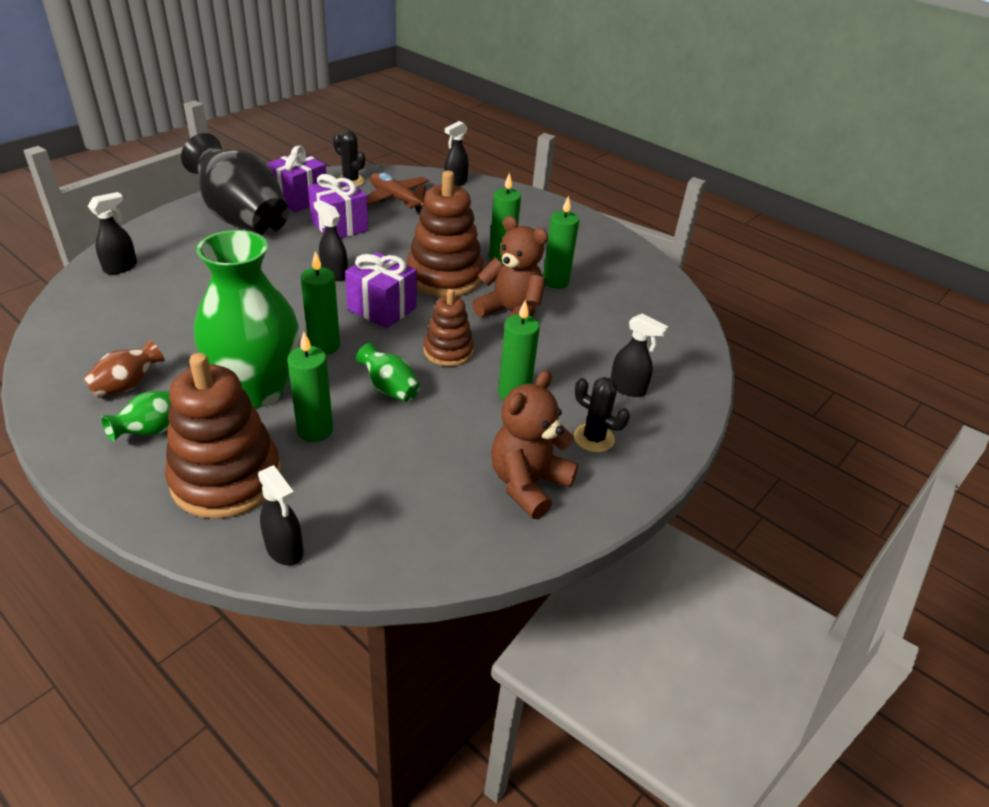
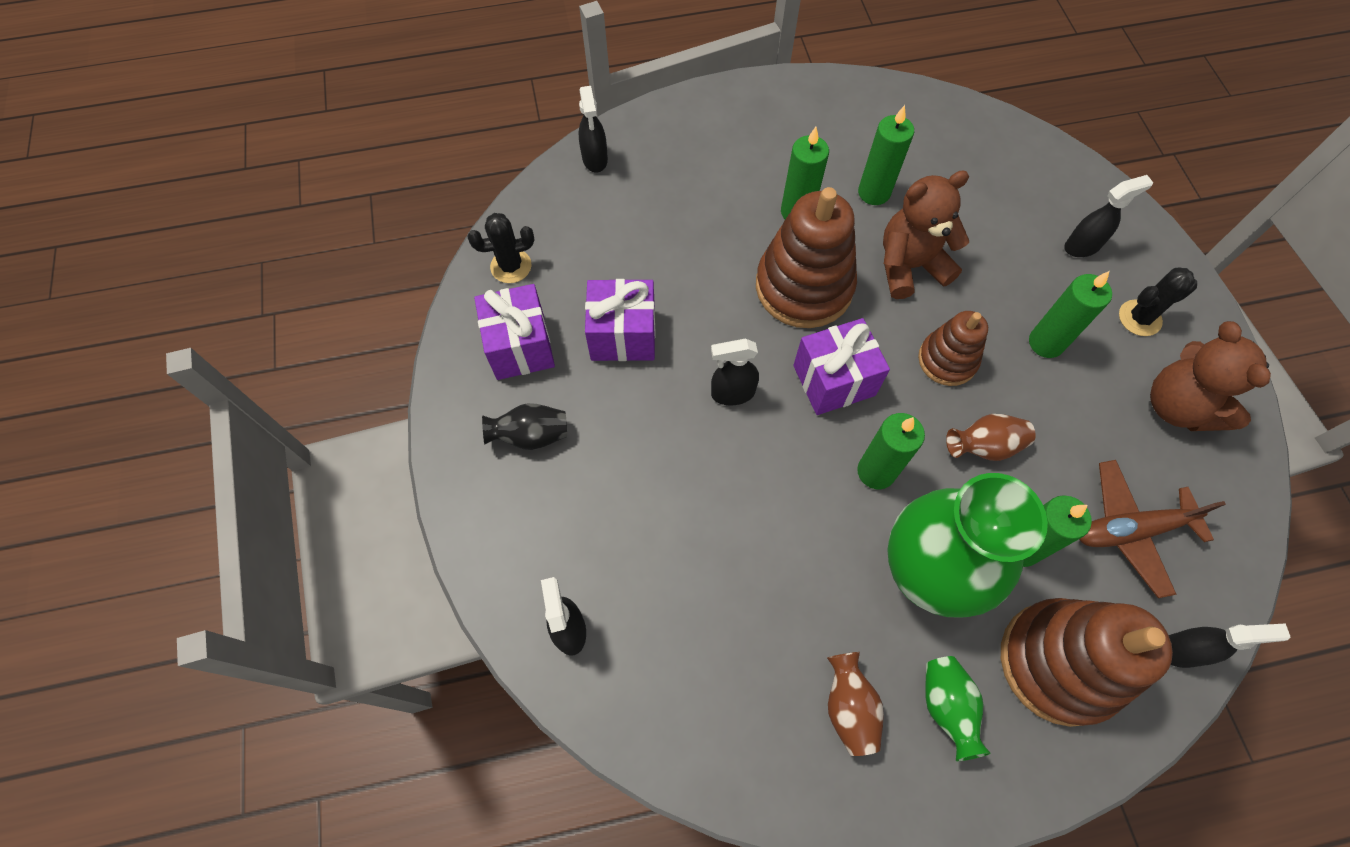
camera: 50 degrees left, 25 degrees up
black vase [181,133,289,235] -> black vase [482,403,567,450], size x0.43
green vase [356,342,420,402] -> brown vase [946,414,1036,461]
brown plane [367,173,429,212] -> brown plane moved to [1079,460,1226,598]

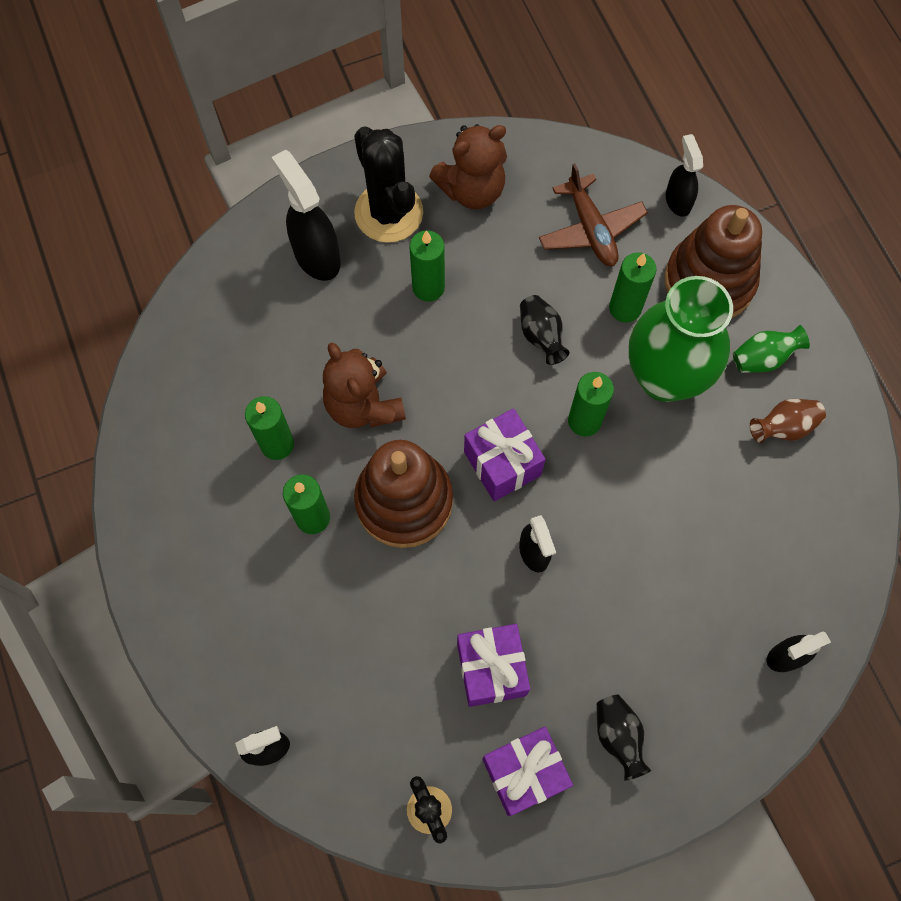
camera: 100 degrees left, 5 degrees up
brown stacking toy [918,311,988,386] -> none
brown vase [946,414,1036,461] -> black vase [520,295,570,365]
black spray bottle [1064,175,1153,257] -> black spray bottle [271,150,341,281], size x1.62
black cactus [1119,268,1197,336] -> black cactus [354,127,423,243], size x1.81

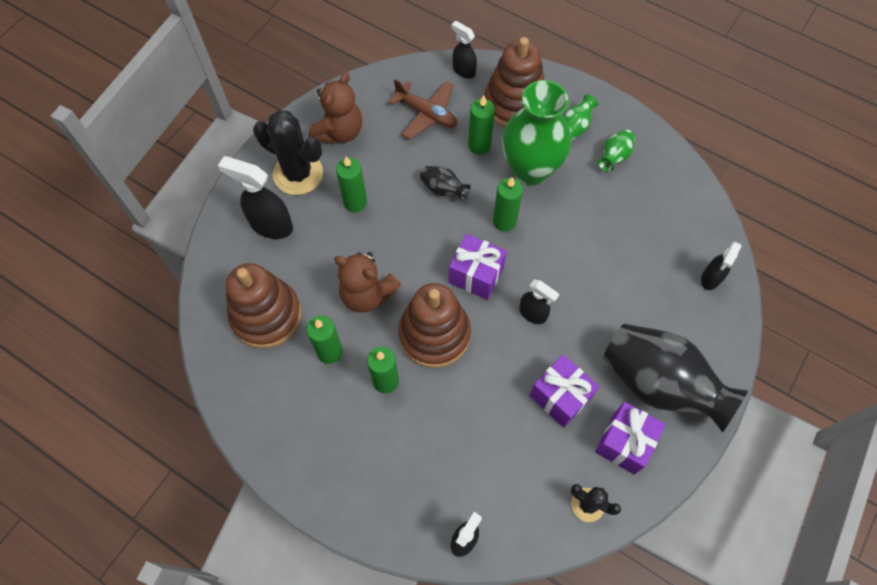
camera: 35 degrees left, 5 degrees down
black vase [596,695,651,781] -> black vase [603,323,749,433], size x2.32
brown vase [750,399,826,443] -> green vase [598,129,635,172]
none -> brown stacking toy [226,263,302,348]

